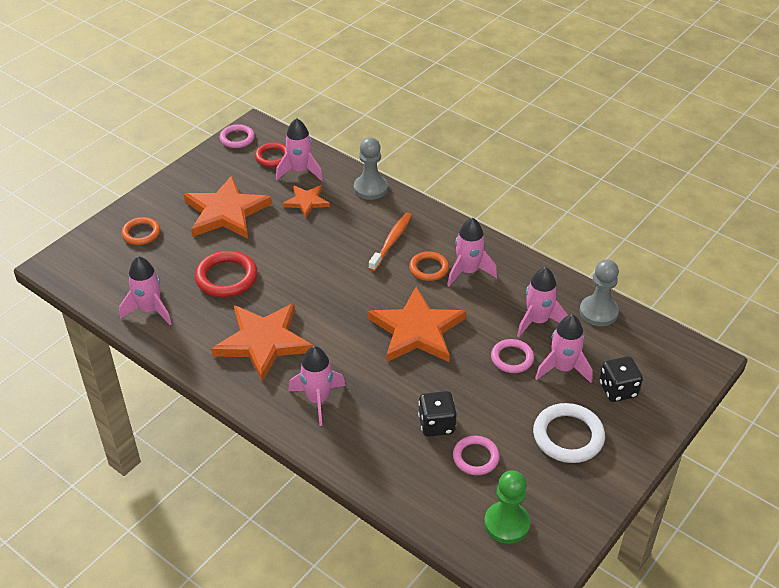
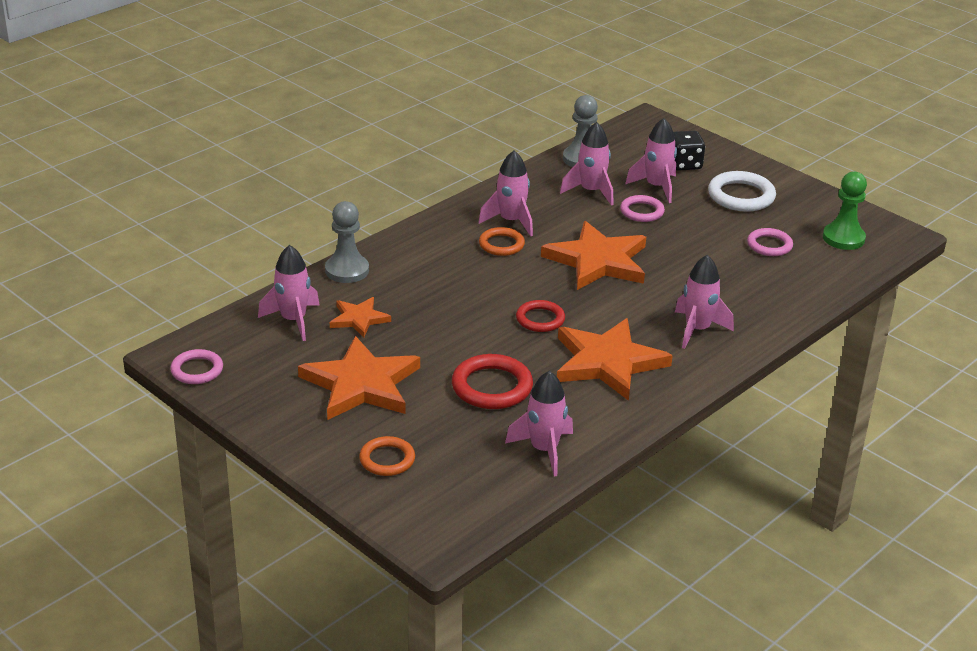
camera: 85 degrees left, 10 degrees down
red ring [255,142,286,167] -> red ring moved to [516,300,565,332]
orange toothbrush [369,212,412,271] -> none
black dice [418,391,457,437] -> none

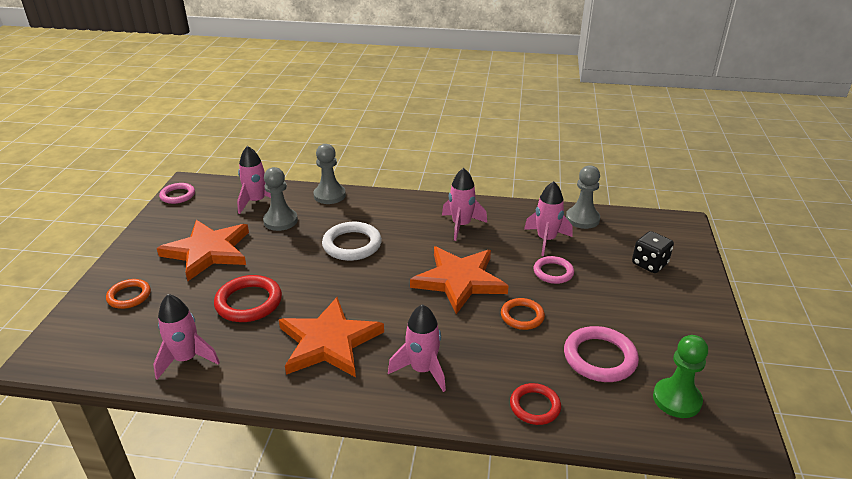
camera: 55 degrees right, 0 degrees up
orange star [330,297,391,337] -> grey pawn [263,167,298,231]
orange ring [479,227,525,256] -> orange ring moved to [501,298,545,330]
red ring [516,300,565,332] -> red ring moved to [510,383,561,425]
pink rocket [625,118,677,203] -> none
white ring [708,171,776,212] -> white ring moved to [322,222,382,261]
pink ring [747,228,793,256] -> pink ring [564,326,639,382], size x1.55

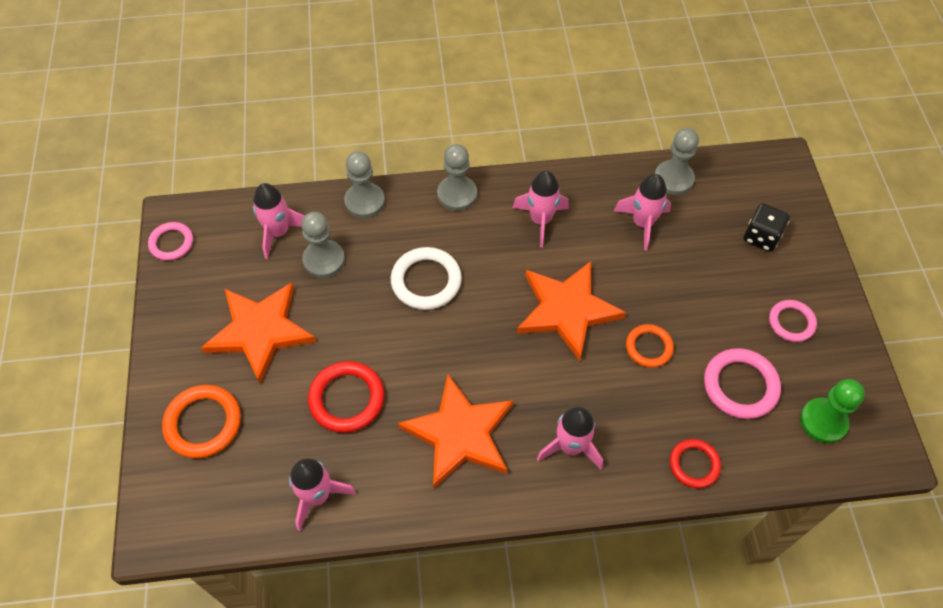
camera: 15 degrees left, 25 degrees up
orange ring [106,279,151,309] -> orange ring [162,385,241,458], size x1.55
pink ring [534,256,574,284] -> pink ring moved to [769,300,817,342]
none -> grey pawn [437,144,477,211]

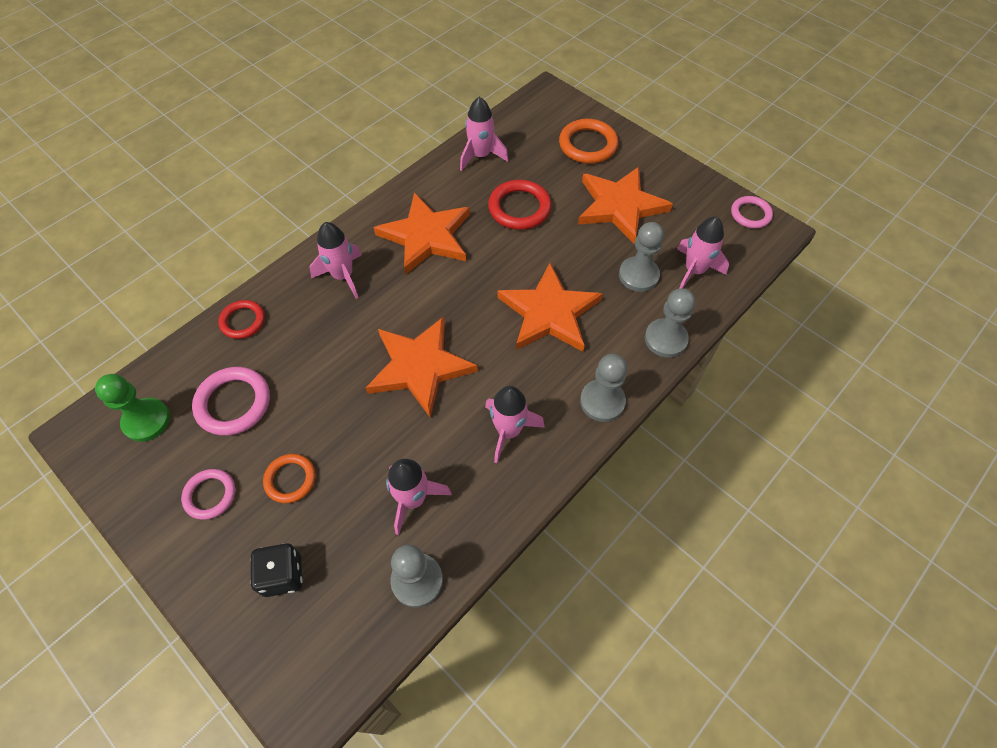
camera: 140 degrees right, 0 degrees up
white ring [391,247,462,310] -> orange star [498,263,603,352]
orange ring [626,324,674,368] -> orange ring moved to [263,454,316,503]

